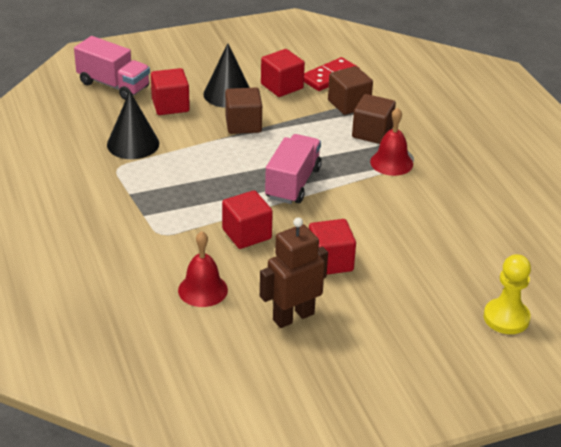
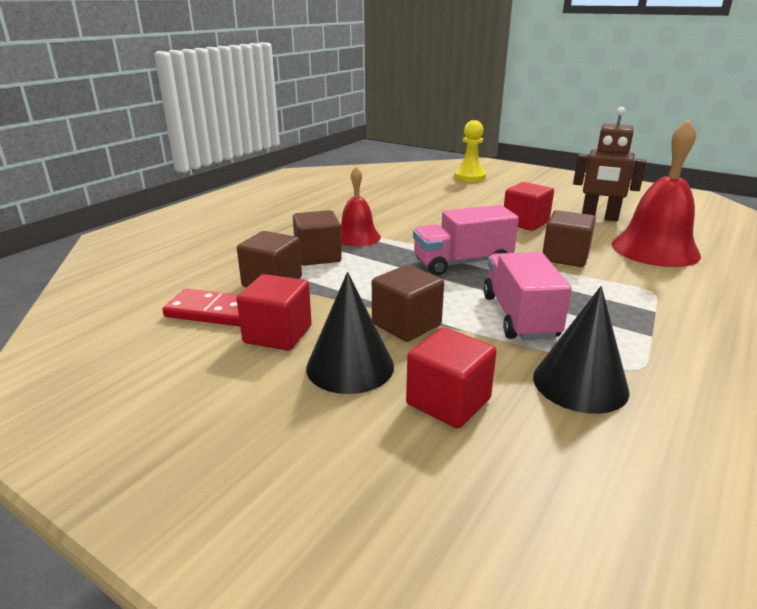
camera: 125 degrees left, 10 degrees down
pink truck [74,36,150,100] -> pink truck moved to [483,252,572,340]
red bell [178,231,228,307] -> red bell [612,119,701,267], size x1.68
red cube [222,190,273,249] -> brown cube [542,210,596,267]

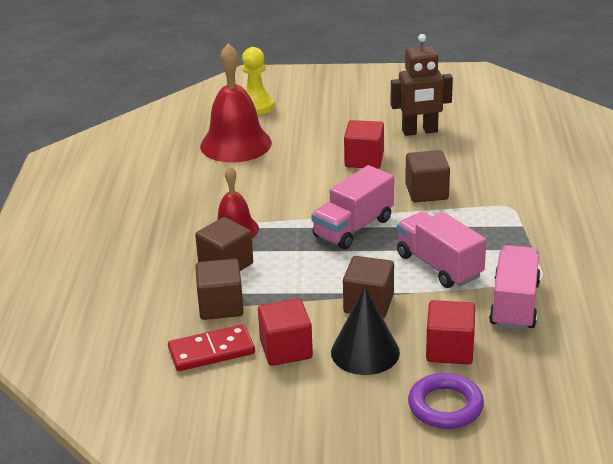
camera: 30 degrees left, 5 degrees up
black cone [533,286,630,414] -> pink truck [489,245,541,330]
red bell [612,119,701,267] -> red bell moved to [200,43,272,163]
none -> purple ring [408,373,484,429]

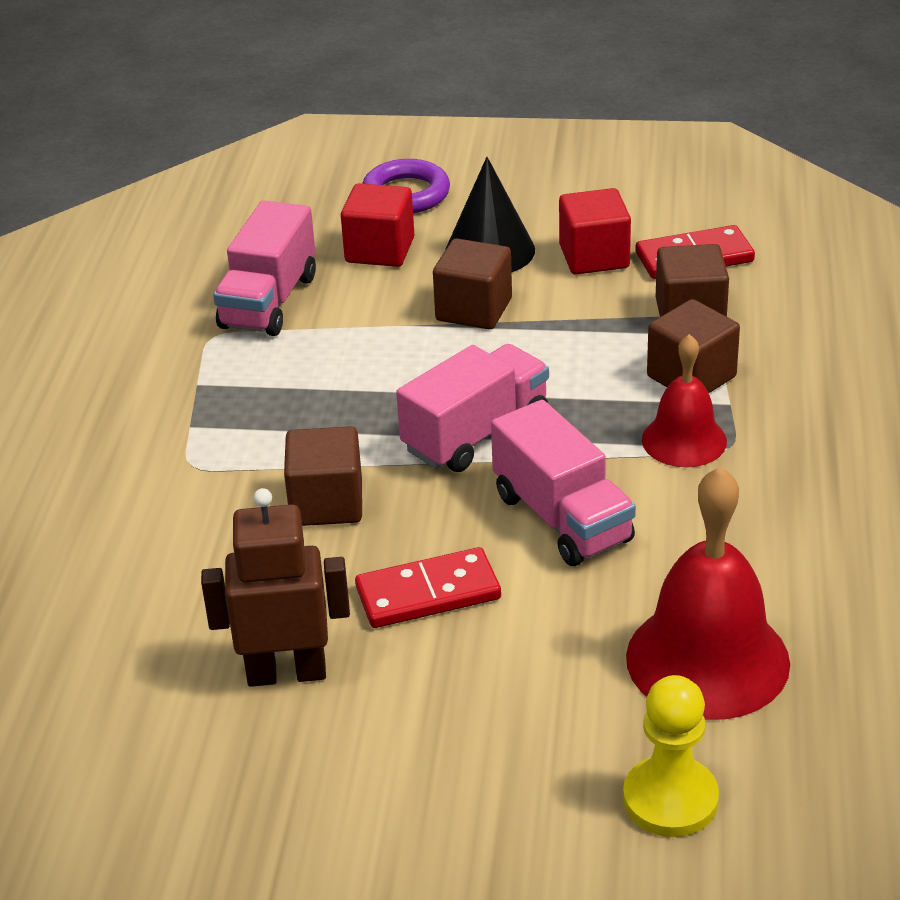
camera: 175 degrees left, 5 degrees up
red cube [344,120,384,169] -> red domino [355,547,501,628]
pink truck [397,211,487,288] -> pink truck moved to [491,399,636,566]

